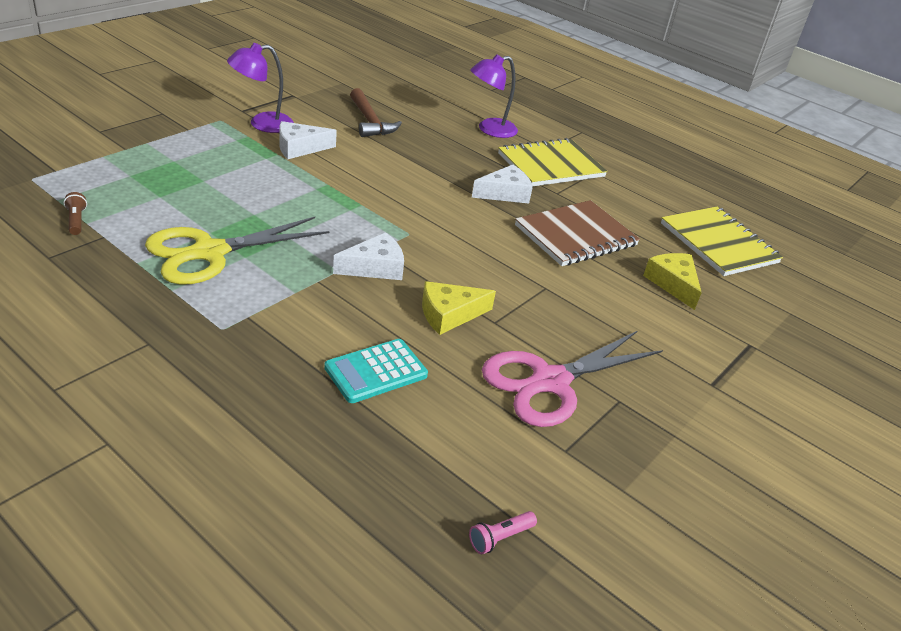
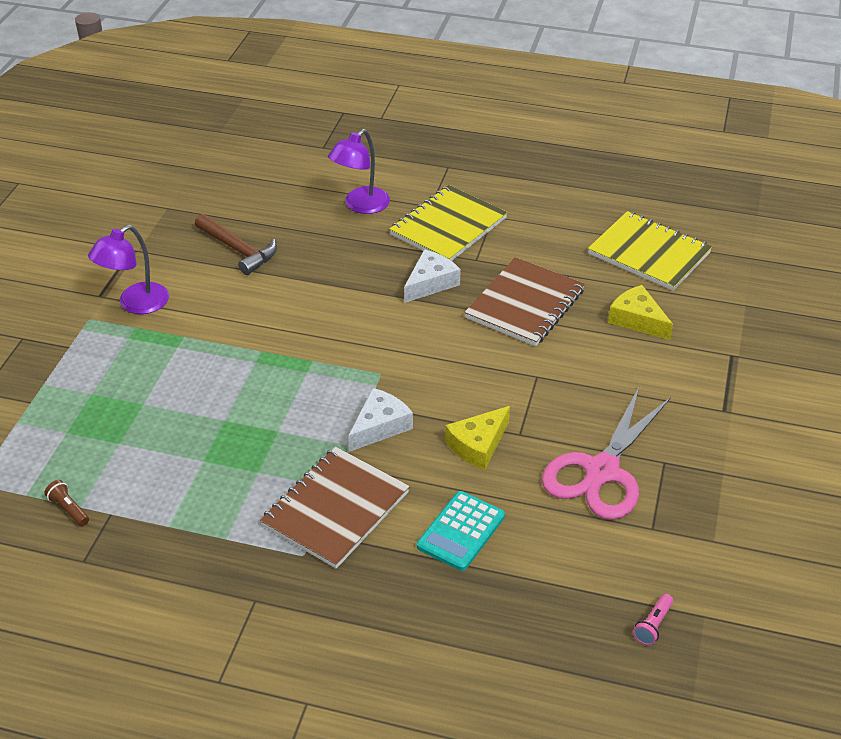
camera: 20 degrees left, 5 degrees up
yellow scissors [145,217,329,285] -> none
white cheese [279,121,337,159] -> none
none -> brown notebook [260,447,410,569]

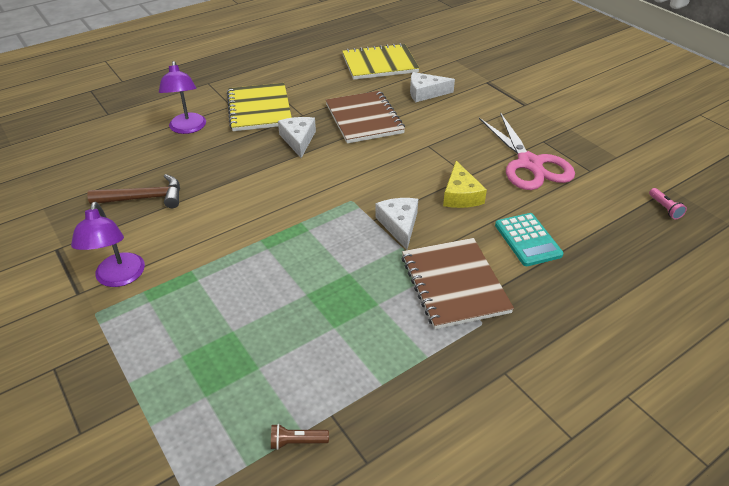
camera: 50 degrees left, 0 degrees up
yellow cheese [608,285,673,340] -> white cheese [410,72,455,102]

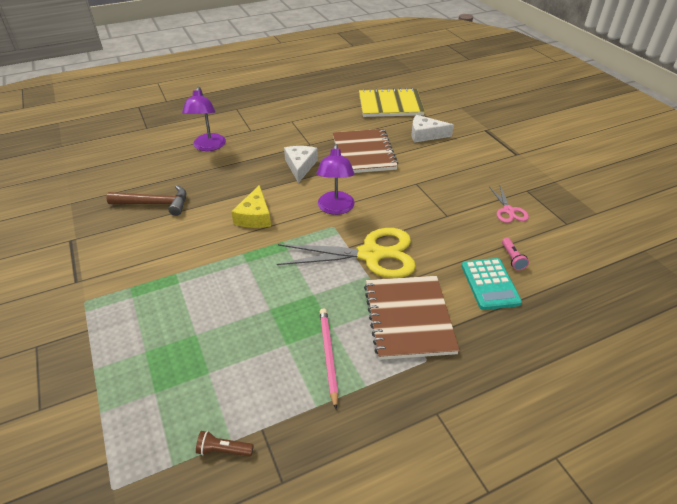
camera: 10 degrees right, 0 degrees up
purple lamp [71,202,145,287] -> purple lamp moved to [317,144,355,215]
yellow notebook [227,83,292,131] -> none
white cheese [375,198,418,250] -> yellow scissors [277,228,416,278]
yellow cheese [443,161,487,208] -> yellow cheese moved to [231,185,271,228]
pink scissors [479,112,575,190] -> pink scissors [489,186,529,223], size x0.48
pink flashlight [649,188,687,219] -> pink flashlight moved to [502,238,529,270]
none -> pink pencil [320,308,338,409]

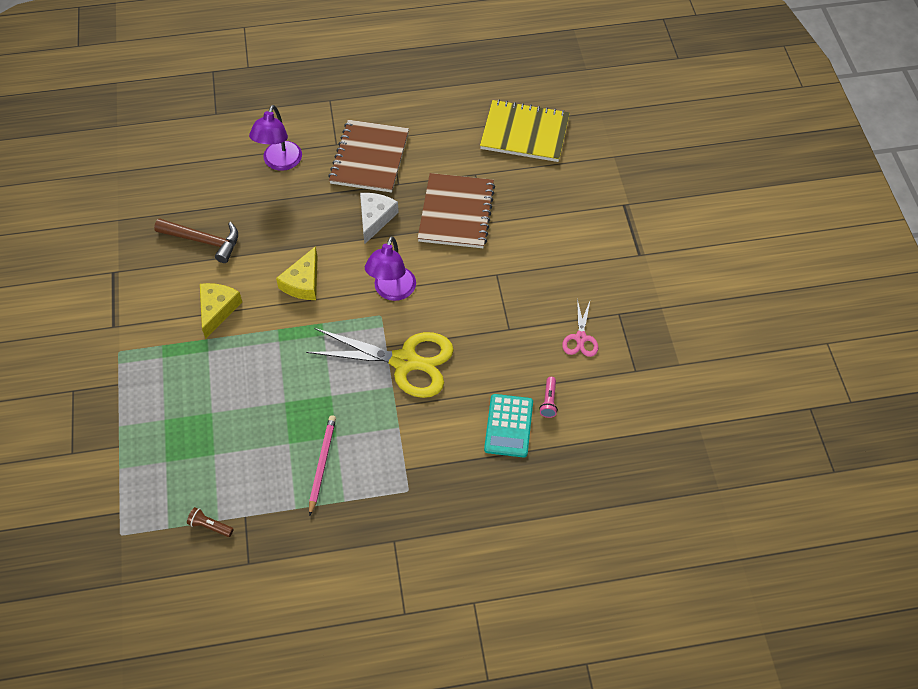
camera: 15 degrees right, 15 degrees up
brown notebook [364,276,460,360] -> brown notebook moved to [328,120,409,193]
white cheese [412,115,454,143] -> none
none -> yellow cheese [200,283,242,339]

